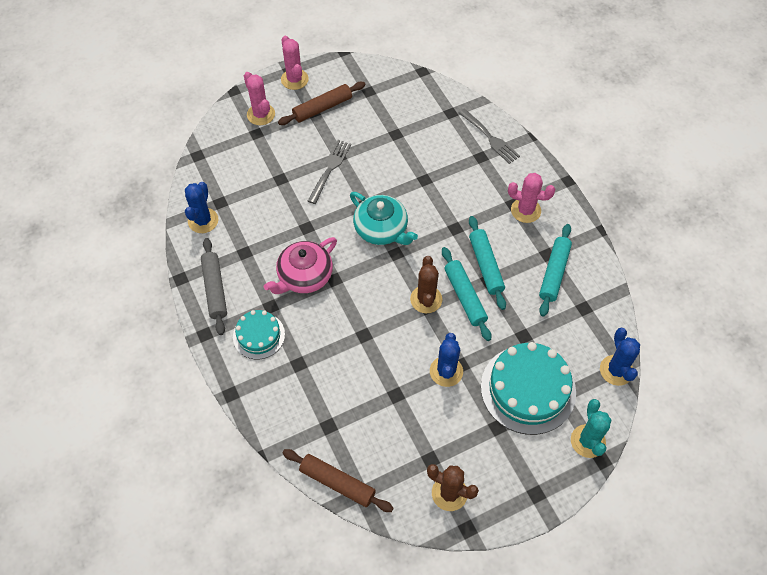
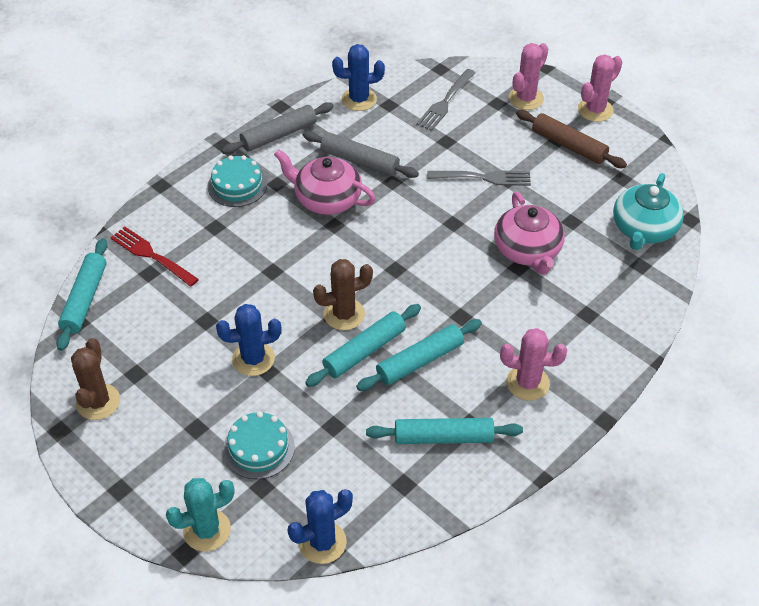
camera: 70 degrees right, 10 degrees down
brown rolling pin [282,449,394,512] -> turquoise rolling pin [57,238,108,351]
turquoise teapot [350,192,418,245] -> turquoise teapot moved to [613,173,684,250]
grey fork [459,109,520,164] -> grey fork moved to [416,69,475,131]
turquoise cake [481,342,576,435] -> turquoise cake [223,411,295,479], size x0.57
pink cactus [508,173,555,223] -> pink cactus turned 75 degrees counterclockwise [500,328,567,401]
none -> red fork [110,226,199,287]
none -> grey rolling pin [303,131,419,178]
none -> pink teapot [494,191,565,275]

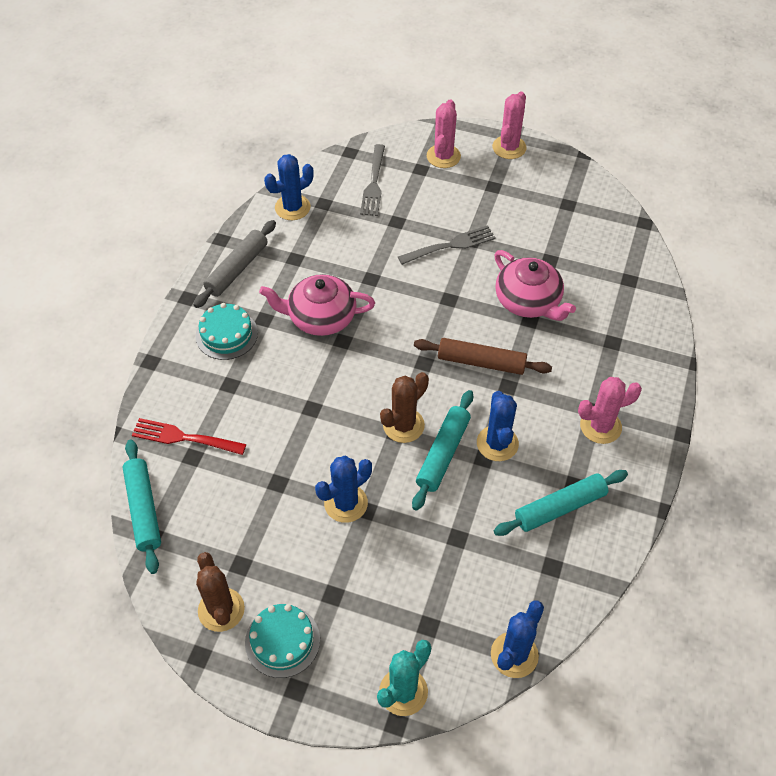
camera: 25 degrees left, 5 degrees up
turquoise cake [223,411,295,479] -> turquoise cake moved to [245,604,320,678]
grey rolling pin [303,131,419,178] -> none
turquoise rolling pin [356,319,482,391] -> blue cactus [477,391,519,461]
brown rolling pin [516,110,627,168] -> brown rolling pin moved to [414,338,552,375]
turquoise teapot [613,173,684,250] -> none

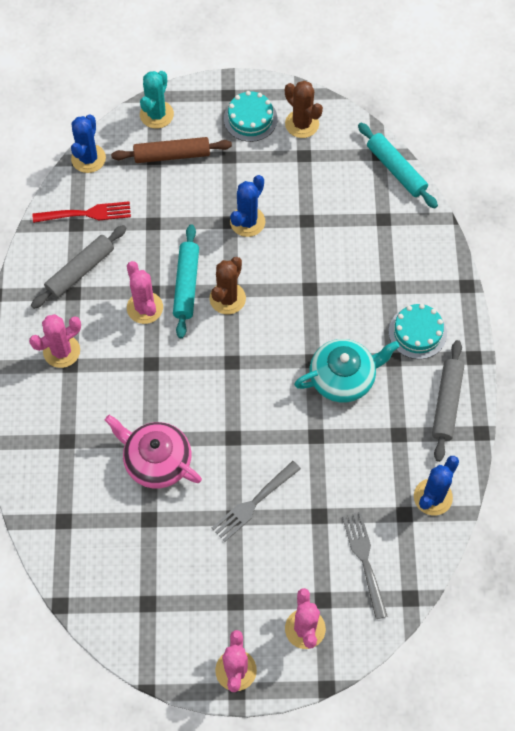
camera: 160 degrees right, 10 degrees up
red fork [132,418,246,455] -> red fork moved to [33,201,131,223]
pink teapot [259,274,375,336] -> turquoise teapot [294,339,400,402]
brown rolling pin [414,338,552,375] -> brown rolling pin moved to [111,137,232,163]
blue cactus [477,391,519,461] -> pink cactus [127,261,163,324]
turquoise rolling pin [494,470,628,536] -> grey rolling pin [31,225,126,309]

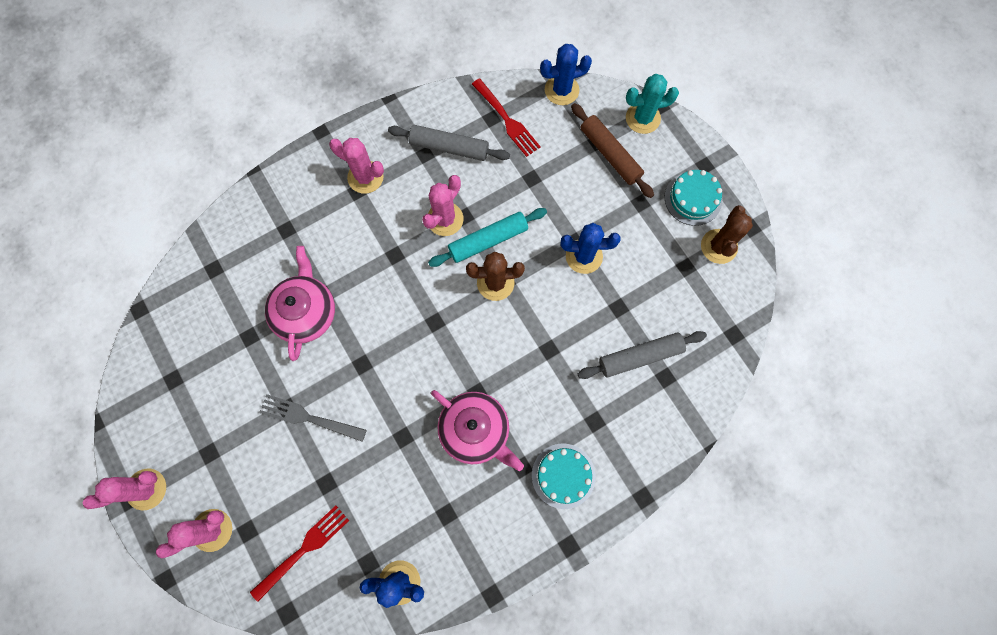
camera: 60 degrees right, 10 degrees up
turquoise teapot [294,339,400,402] -> pink teapot [431,390,524,471]
grey fork [342,512,388,619] -> red fork [250,505,349,602]
turquoise rolling pin [358,123,438,209] -> none
grey rolling pin [432,340,464,462] -> grey rolling pin moved to [577,331,707,379]

